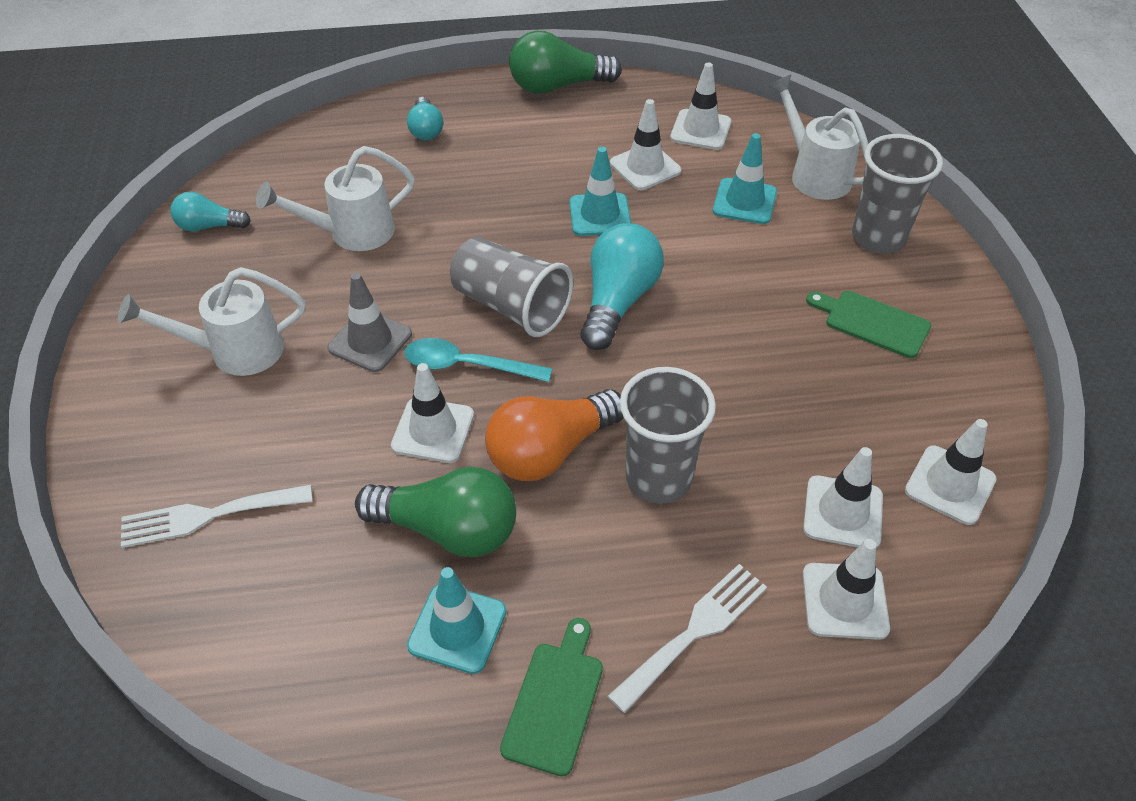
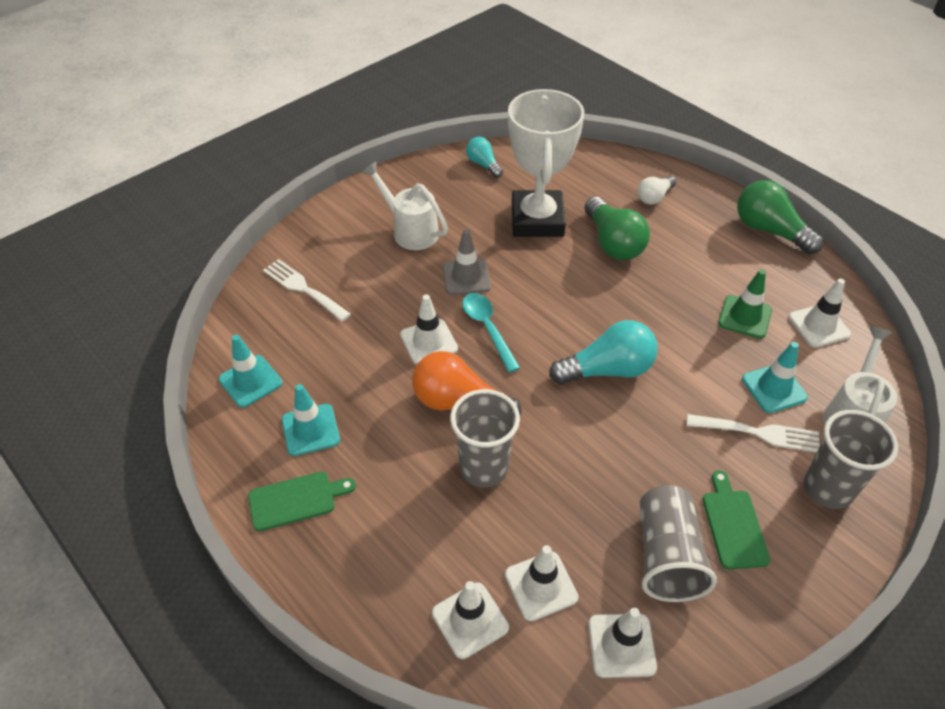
camera: 55 degrees right, 0 degrees up
white watering can [256,146,415,251] -> white trophy [508,89,584,237]
green light bulb [355,467,516,557] -> green light bulb moved to [584,197,650,260]
turquoise light bulb [407,97,443,140] -> white light bulb [638,176,677,205]
grey cup [450,237,573,337] -> grey cup moved to [640,485,717,602]
turquoise traffic cone [569,147,631,236] -> turquoise traffic cone moved to [219,335,282,408]
white fork [608,564,767,713] -> white fork moved to [687,414,820,453]
white traffic cone [610,99,681,190] -> green traffic cone [718,269,772,339]

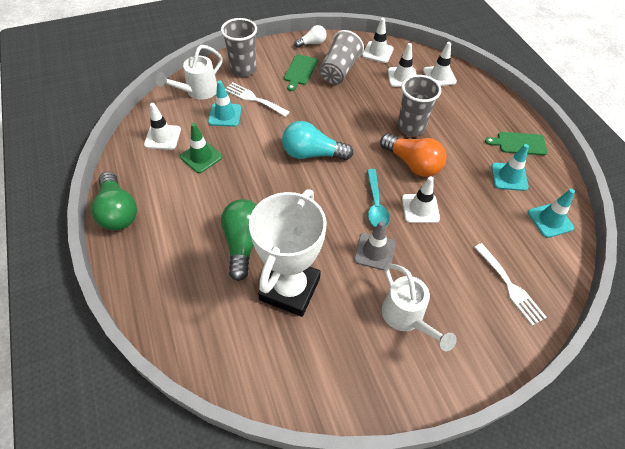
camera: 160 degrees left, 5 degrees up
turquoise light bulb [466,137,503,178] -> none
white light bulb [638,176,677,205] -> white light bulb moved to [294,25,327,48]

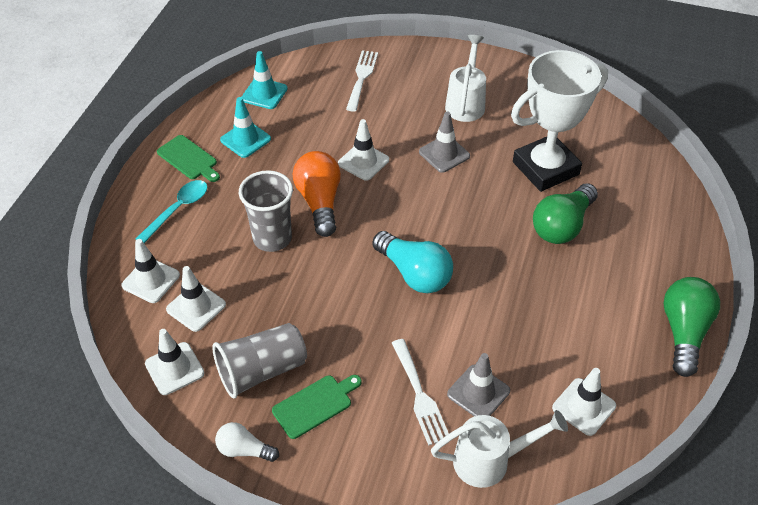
camera: 140 degrees left, 5 degrees down
green traffic cone [180,123,222,173] -> none
turquoise traffic cone [208,80,242,127] -> grey traffic cone [447,353,510,416]
grey cup [221,18,257,77] -> none
turquoise spoon [367,169,390,227] -> turquoise spoon moved to [136,180,208,243]

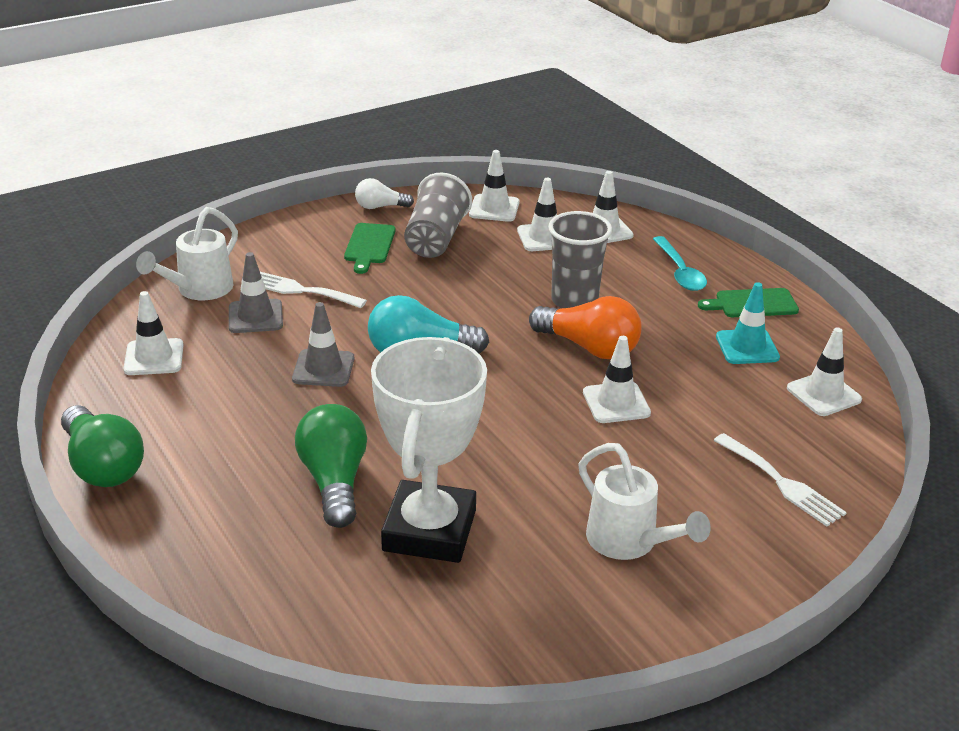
camera: 130 degrees right, 15 degrees down
white light bulb [215,422,279,462] -> white light bulb turned 150 degrees counterclockwise [355,178,414,209]
turquoise traffic cone [242,51,288,109] -> white traffic cone [787,327,862,416]
grey traffic cone [419,111,470,173] -> grey traffic cone moved to [292,302,354,387]

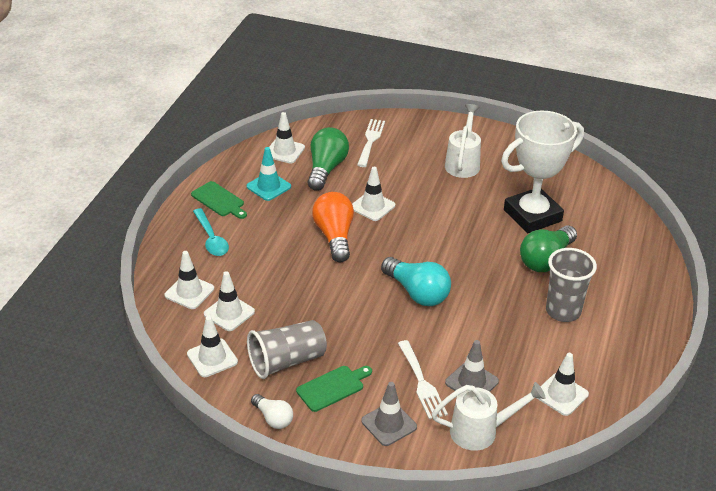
camera: 130 degrees left, 5 degrees up
green light bulb [61,405,144,487] -> green light bulb moved to [308,127,349,191]
grey traffic cone [292,302,354,387] -> grey traffic cone moved to [361,382,417,446]
grey cup [548,211,612,308] -> grey cup moved to [546,248,597,322]
turquoise spoon [653,236,707,291] -> turquoise spoon turned 120 degrees clockwise [193,208,229,256]

